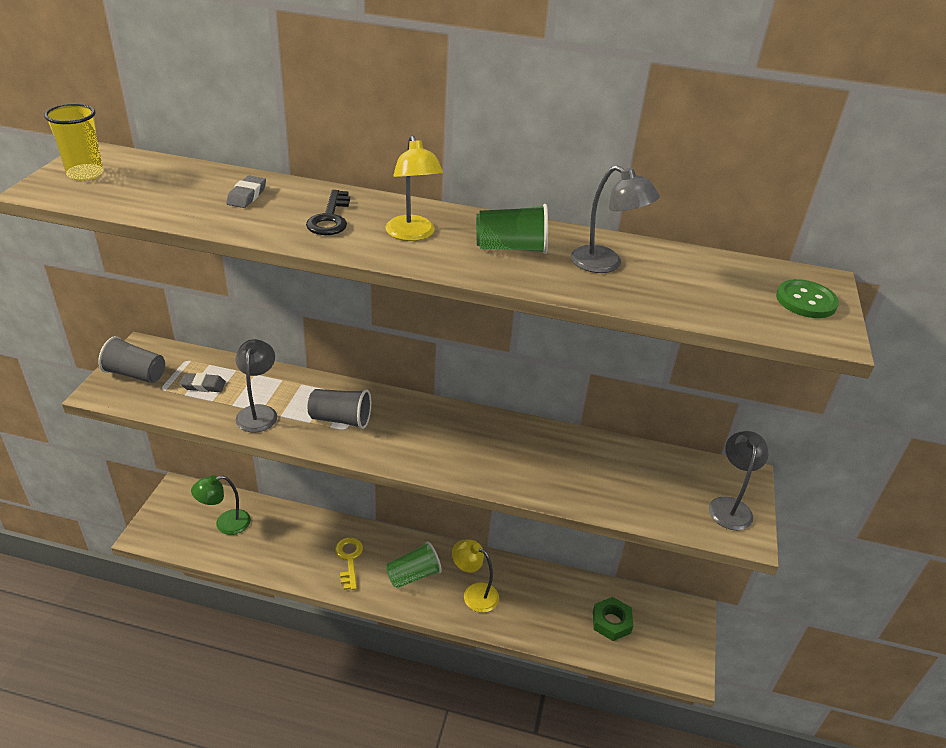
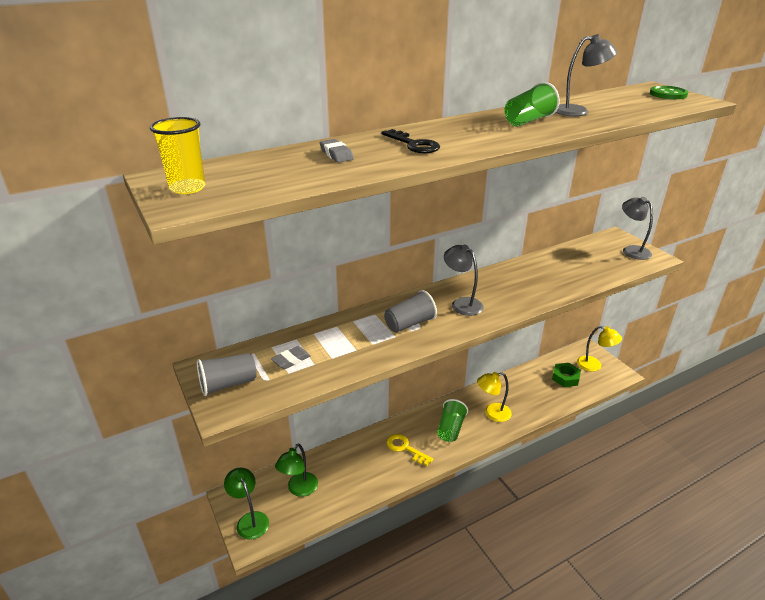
camera: 40 degrees left, 5 degrees down
grey lamp [235,339,277,432] -> grey lamp moved to [444,245,484,316]
yellow lamp [385,135,443,241] -> yellow lamp moved to [577,326,622,372]
none -> green lamp [224,467,269,540]

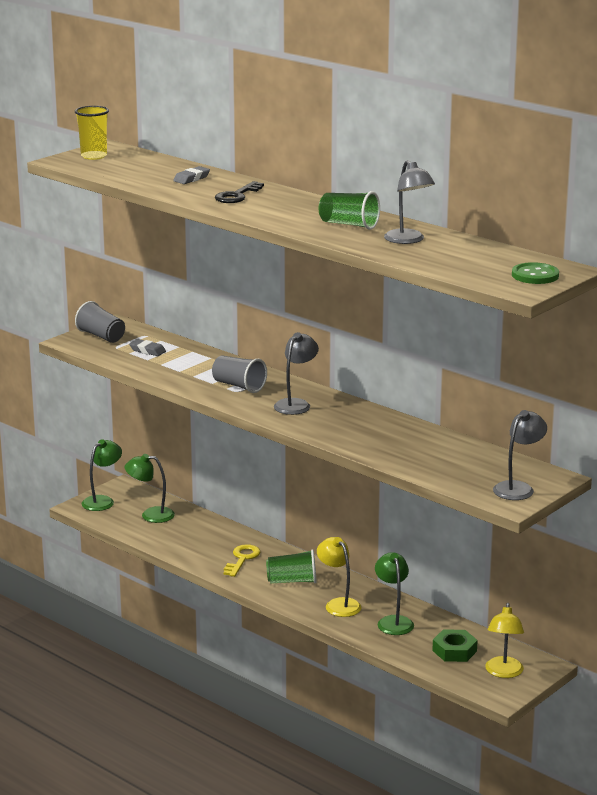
camera: 70 degrees right, 10 degrees down
none -> green lamp [375,552,414,635]

